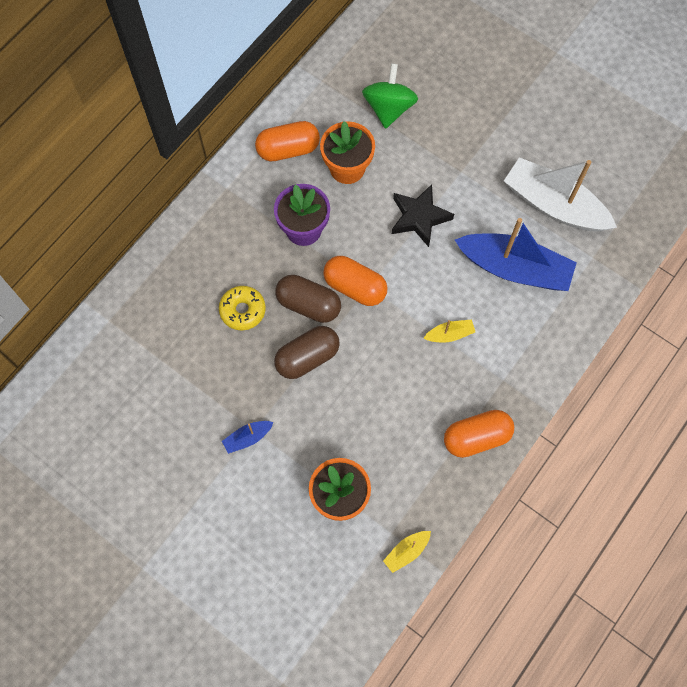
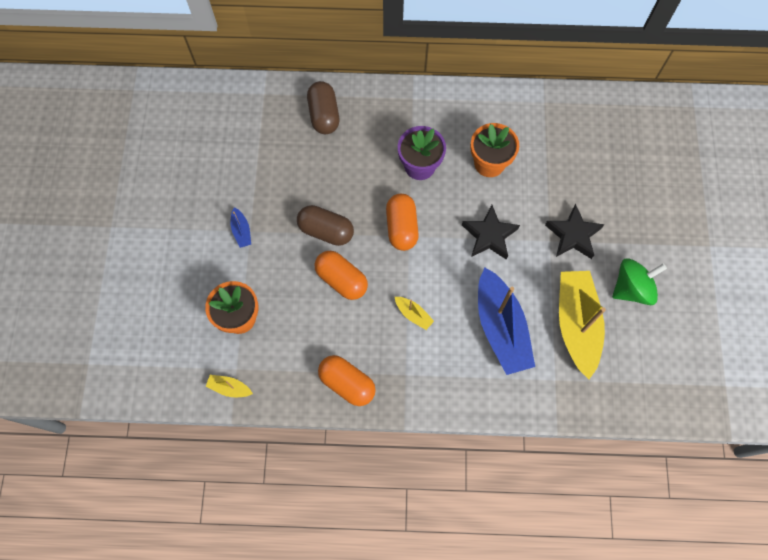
camera: 55 degrees right, 0 degrees up
yellow donut [219,286,266,330] -> none
blue boat [222,421,273,454] -> blue boat turned 135 degrees counterclockwise [231,207,251,248]
orange capsule [255,121,320,161] -> orange capsule moved to [315,251,368,300]
brown capsule [275,275,341,323] -> brown capsule moved to [307,81,339,134]
green spinning top [362,63,418,129] -> green spinning top moved to [612,258,667,305]
white boat [504,157,617,231] -> yellow boat [559,271,606,379]
none -> black star [545,204,605,259]

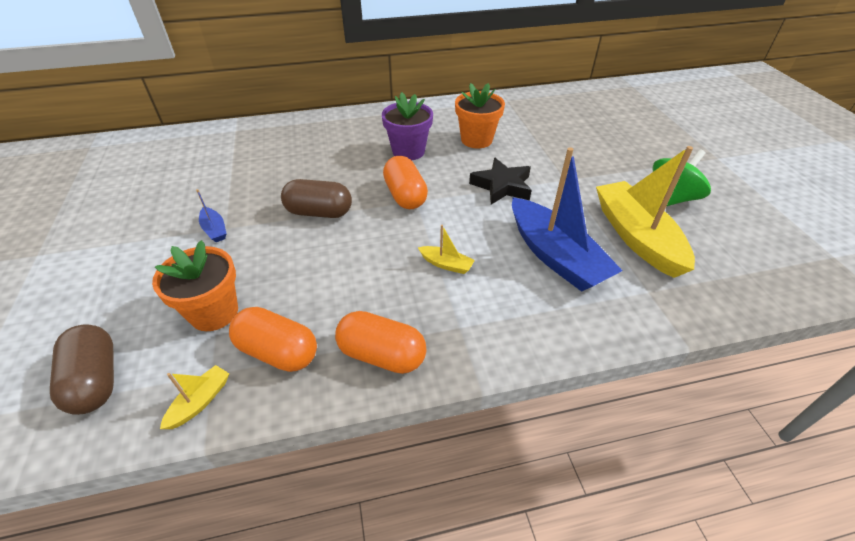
camera: 15 degrees left, 25 degrees down
yellow boat [206,375,253,397] -> yellow boat turned 120 degrees clockwise [160,365,229,429]
brown capsule [307,81,339,134] -> brown capsule moved to [50,324,114,415]
orange capsule [315,251,368,300] -> orange capsule moved to [229,307,317,372]
black star [545,204,605,259] -> none

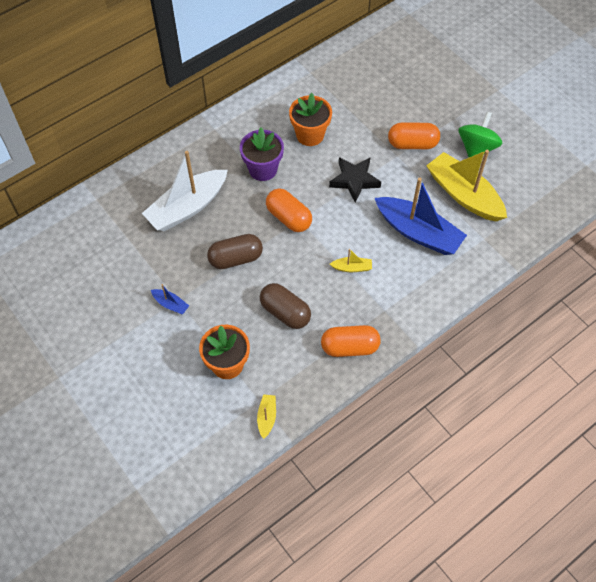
camera: 25 degrees left, 15 degrees up
brown capsule [50,324,114,415] -> brown capsule moved to [260,283,311,329]
orange capsule [229,307,317,372] -> orange capsule moved to [388,122,440,149]
none -> white boat [142,151,228,231]

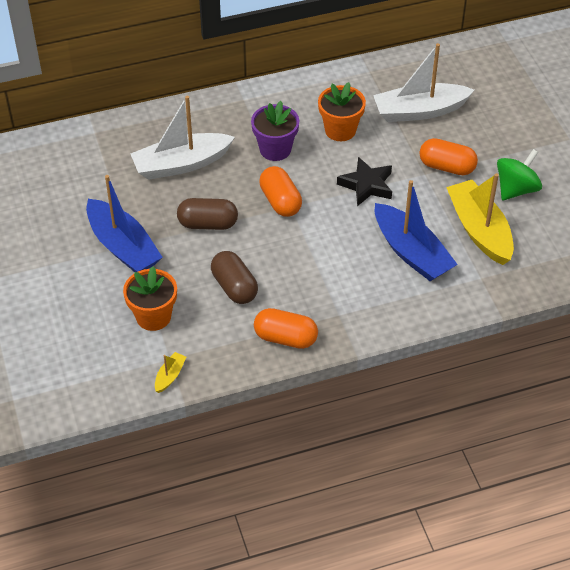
camera: 20 degrees right, 10 degrees down
blue boat [151,284,189,314] -> blue boat [86,175,163,272], size x2.37
yellow boat [330,249,372,272] -> none
none -> white boat [373,43,474,122]

